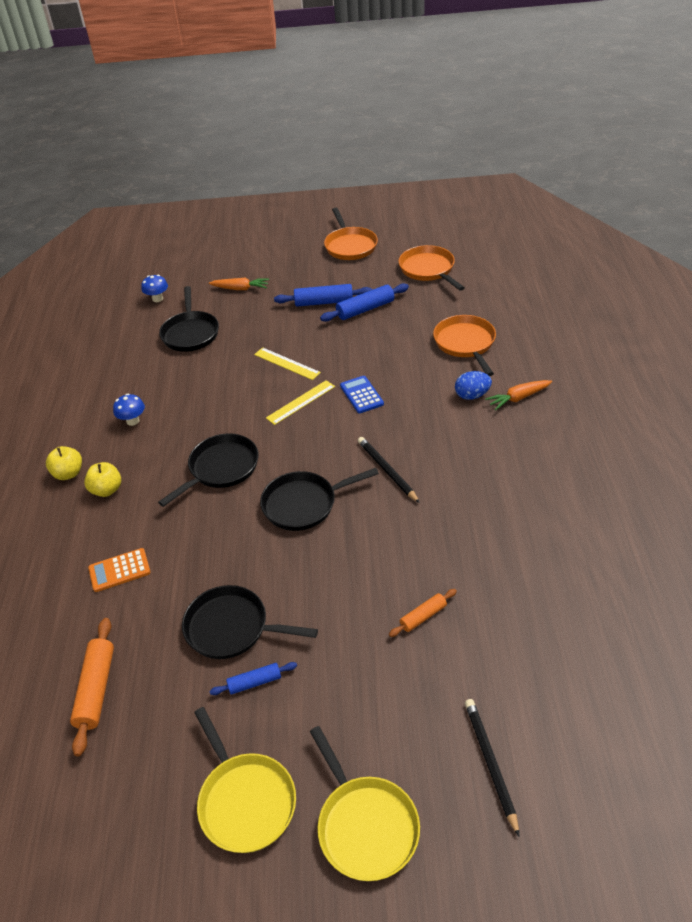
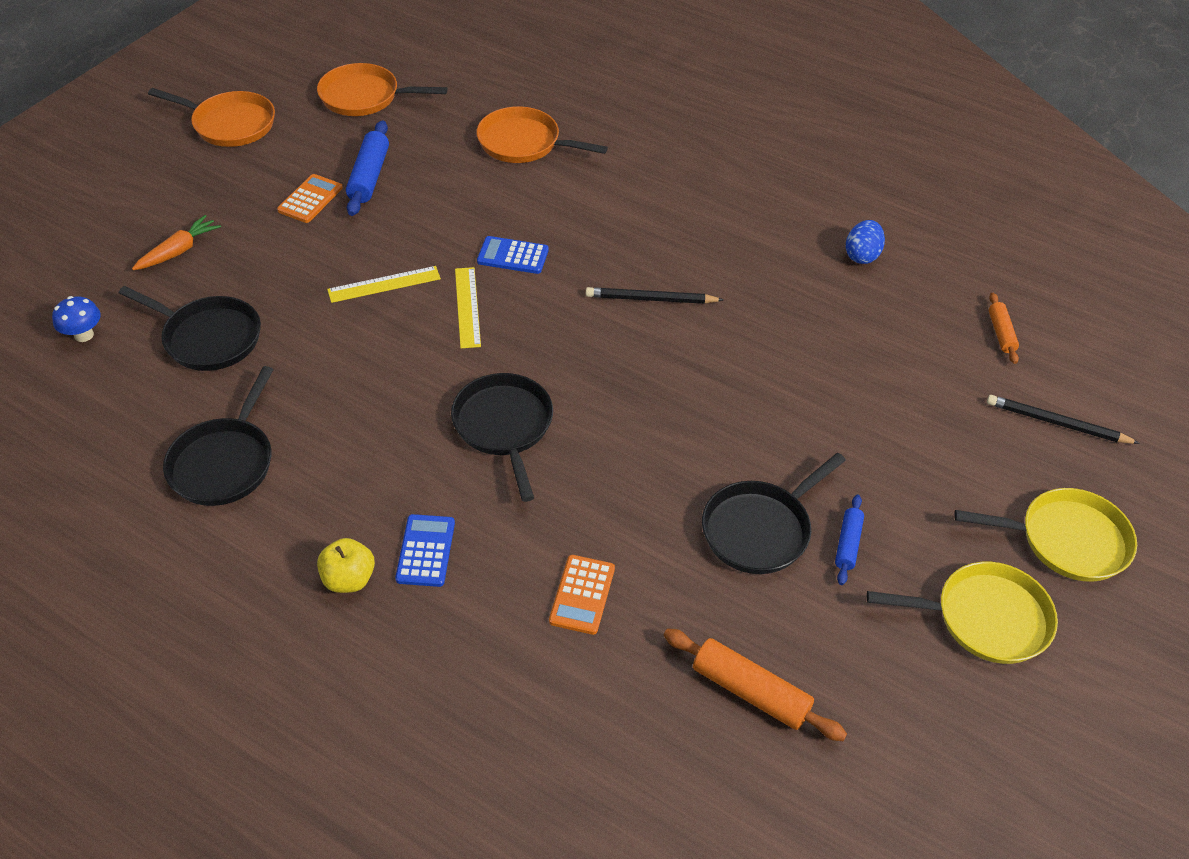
camera: 60 degrees left, 5 degrees up
yellow apple [84,462,121,497] -> blue calculator [395,514,455,587]
blue mushroom [113,394,145,426] -> none
black pan [260,468,379,531] -> black pan moved to [163,366,274,506]
blue rolling pin [274,284,373,307] -> orange calculator [277,174,343,223]
orange rolling pin [389,589,457,637] -> orange rolling pin moved to [989,293,1019,364]
blue egg [455,371,492,400] -> blue egg moved to [846,220,885,264]
orange carrot [485,380,552,410] -> none

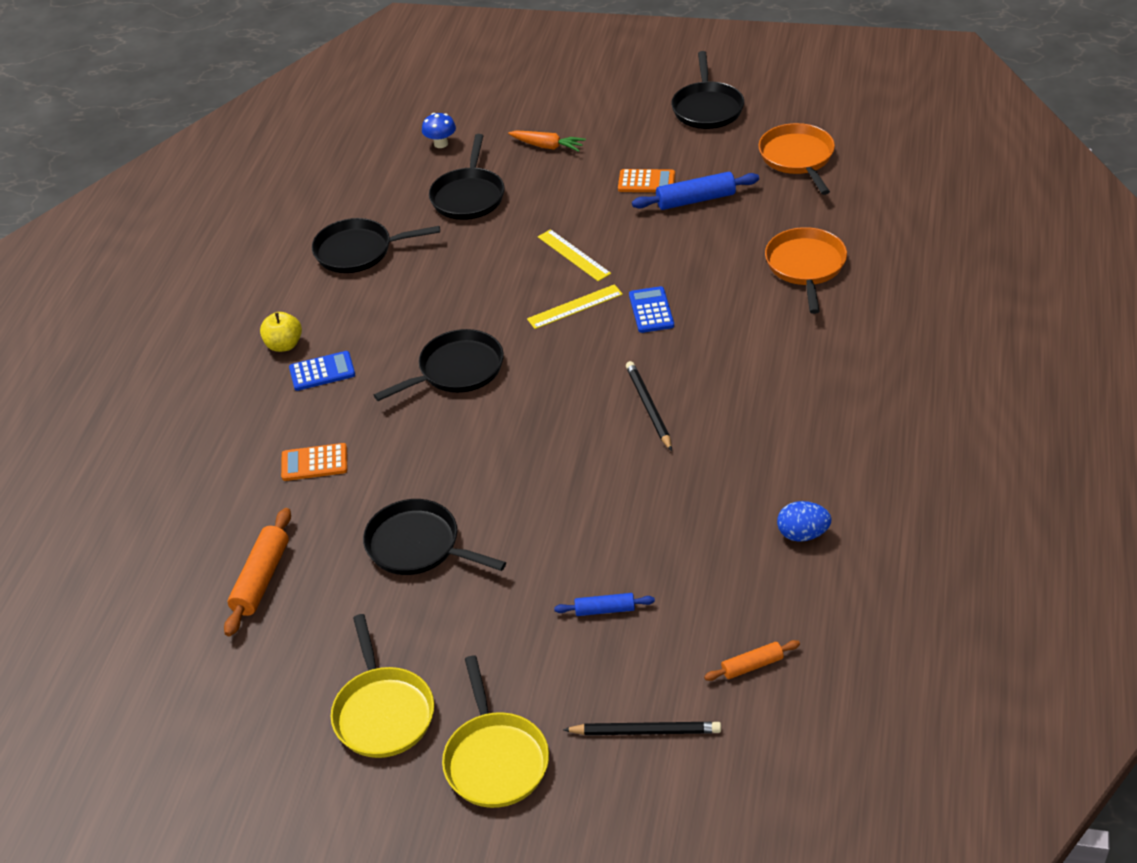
camera: 75 degrees right, 5 degrees down
orange pan [148,88,275,147] -> black pan [671,51,744,129]
blue rolling pin [835,495,864,585] -> blue rolling pin moved to [554,593,655,616]
black pencil [987,395,1140,444] -> black pencil turned 90 degrees clockwise [563,722,721,735]

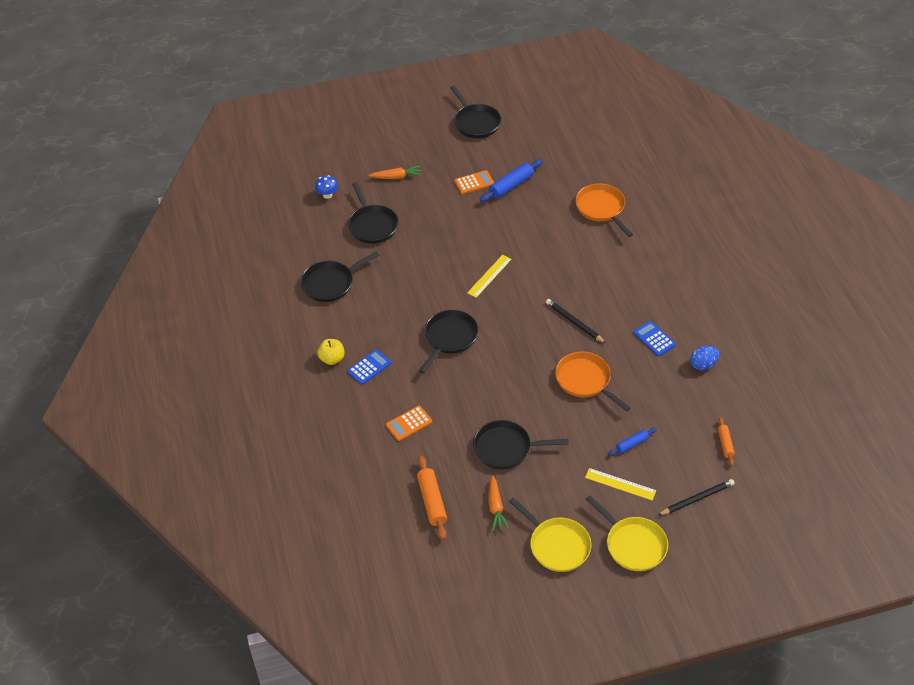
camera: 30 degrees left, 5 degrees up
yellow ruler [538,229,611,281] -> yellow ruler moved to [585,468,656,500]
blue calculator [629,286,674,333] -> blue calculator moved to [633,321,676,356]
orange rolling pin [704,640,800,681] -> orange rolling pin turned 45 degrees counterclockwise [718,417,735,466]
orange pan [759,123,835,195] -> orange pan moved to [555,351,631,412]
none -> orange carrot [488,476,509,531]

